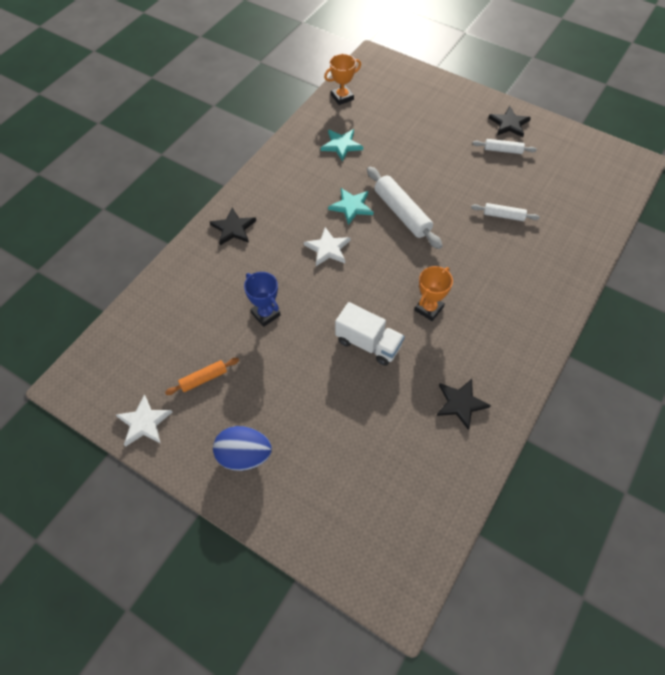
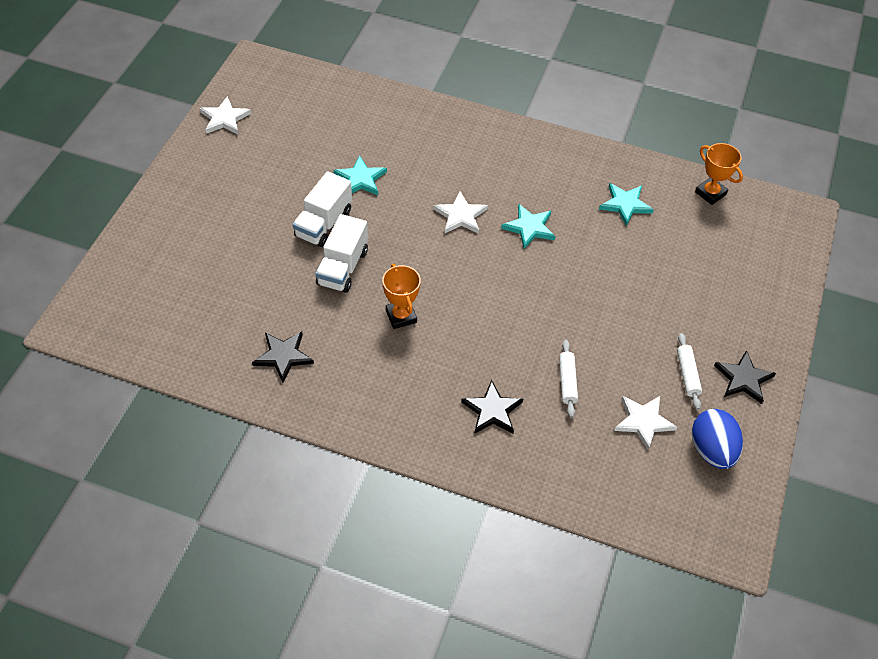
camera: 75 degrees right, 5 degrees down
orange rolling pin [165,358,239,395] -> none
black star [210,208,256,245] -> black star moved to [461,380,523,434]
blue egg [213,426,272,471] -> blue egg moved to [692,409,743,469]
blue trophy [244,272,281,327] -> turquoise star [334,155,387,195]
white rolling pin [367,167,442,249] -> none
orange trophy [415,266,453,321] -> orange trophy turned 45 degrees clockwise [382,264,421,329]
none -> white truck [293,171,352,247]
none -> white star [614,396,677,450]

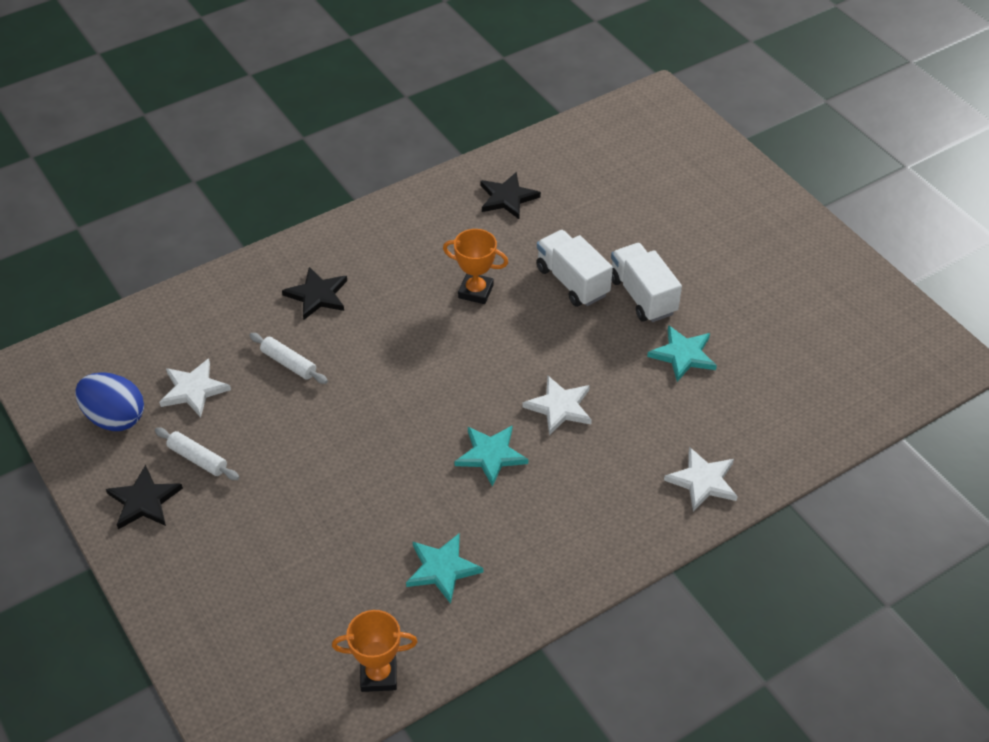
camera: 130 degrees right, 5 degrees down
white star [200,96,251,134] -> white star moved to [664,447,738,512]

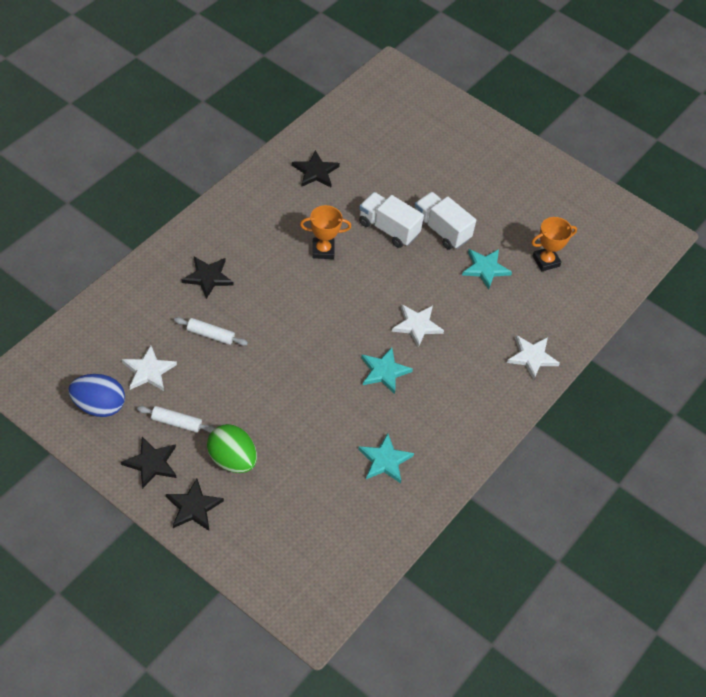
camera: 25 degrees left, 5 degrees up
orange trophy [332,610,418,692] -> orange trophy moved to [531,217,577,271]
none -> black star [166,479,224,531]
none -> green egg [207,424,257,473]

